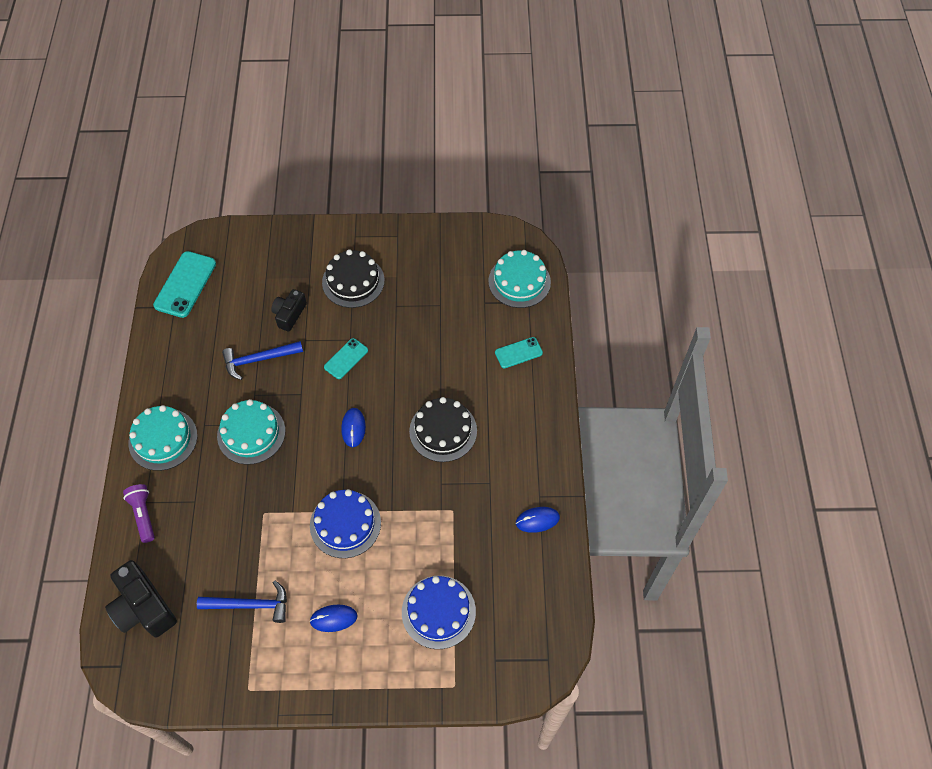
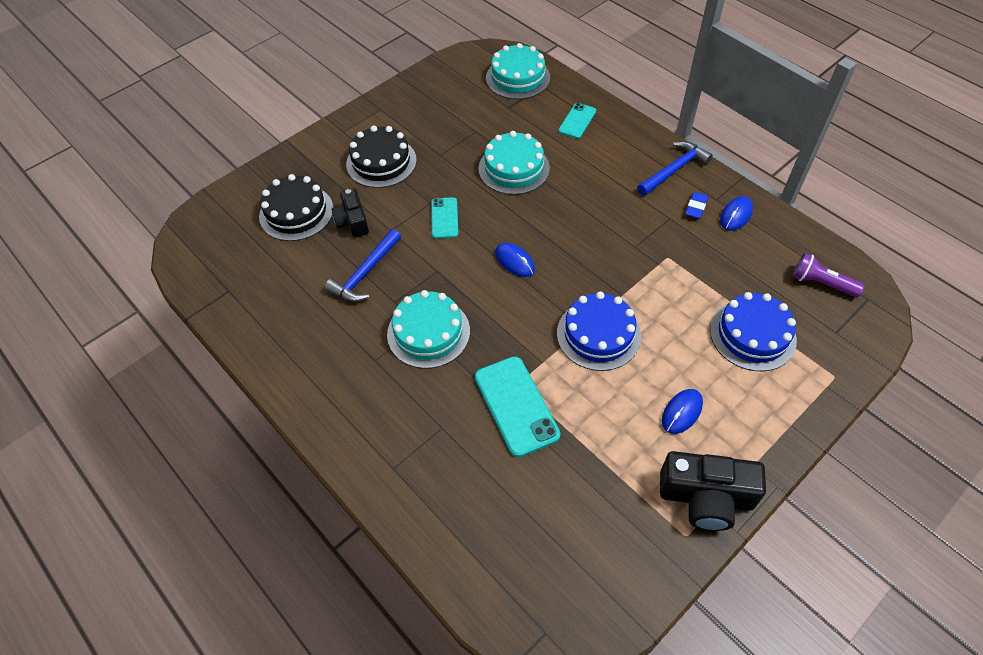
camera: 40 degrees left, 5 degrees down
black camera [105,560,177,637] -> black camera moved to [660,451,766,531]
purple flashlight [123,484,155,543] -> purple flashlight moved to [792,253,865,297]
turquoise cake [129,405,198,471] -> turquoise cake moved to [478,131,550,195]
turquoise phone [153,251,216,318] -> turquoise phone moved to [475,356,560,457]
blue hammer [197,580,287,623] -> blue hammer moved to [637,141,713,196]
black cake [409,397,477,462] -> black cake moved to [259,174,333,241]
none -> blue eraser [685,192,708,219]

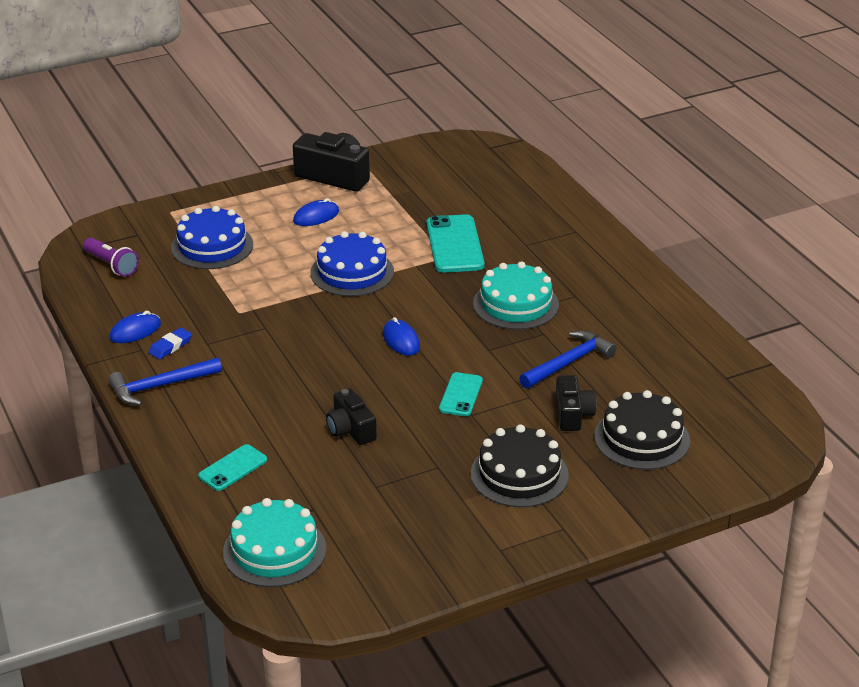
camera: 165 degrees left, 20 degrees down
turquoise cake [478,131,550,195] -> black camera [326,388,377,445]

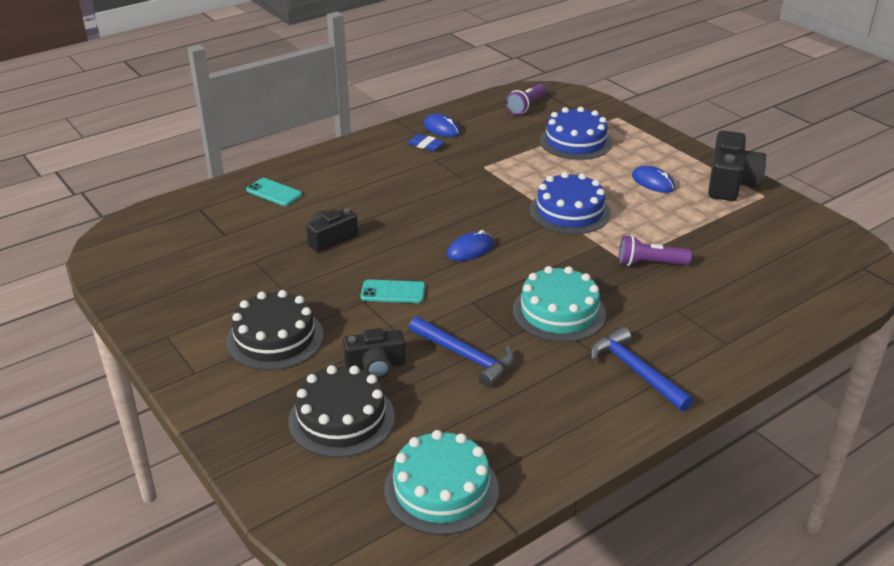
camera: 80 degrees right, 0 degrees up
blue hammer [108,357,222,405] -> blue hammer moved to [590,327,694,412]
turquoise cake [223,498,326,587] -> turquoise cake moved to [384,430,499,535]
turquoise phone [427,214,485,273] -> purple flashlight [619,235,692,266]

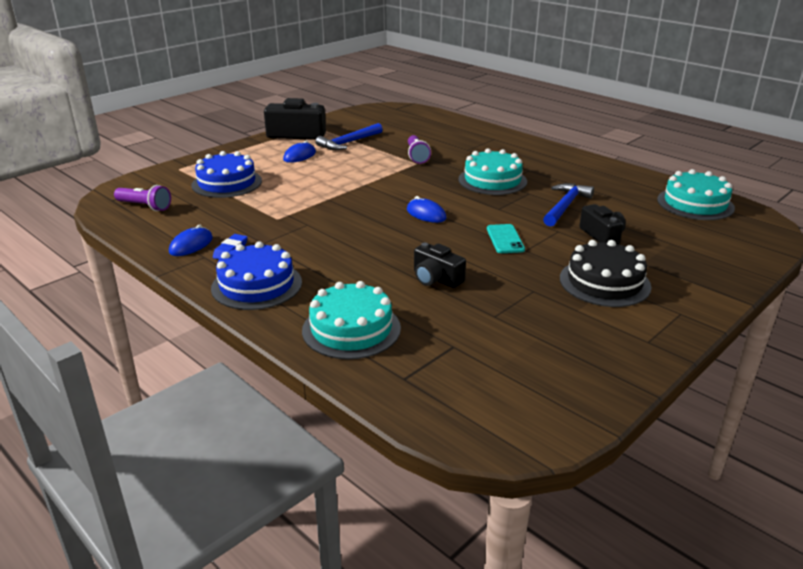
camera: 100 degrees left, 5 degrees down
turquoise phone [246,178,302,206] -> turquoise cake [302,281,401,359]
black cake [289,365,395,458] -> none
blue cake [529,172,611,234] -> blue cake moved to [211,241,302,310]
blue hammer [590,327,694,412] -> blue hammer moved to [315,123,383,150]

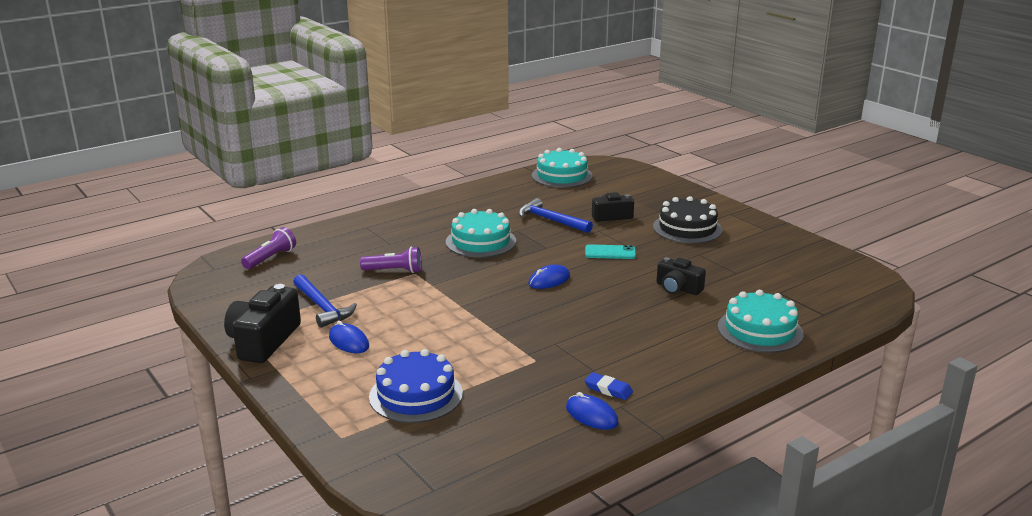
camera: 80 degrees left, 5 degrees down
purple flashlight [114,185,171,211] -> purple flashlight moved to [241,227,296,269]
blue cake [211,241,302,310] -> none
black camera [414,243,466,288] -> black camera turned 75 degrees clockwise [657,257,706,295]

